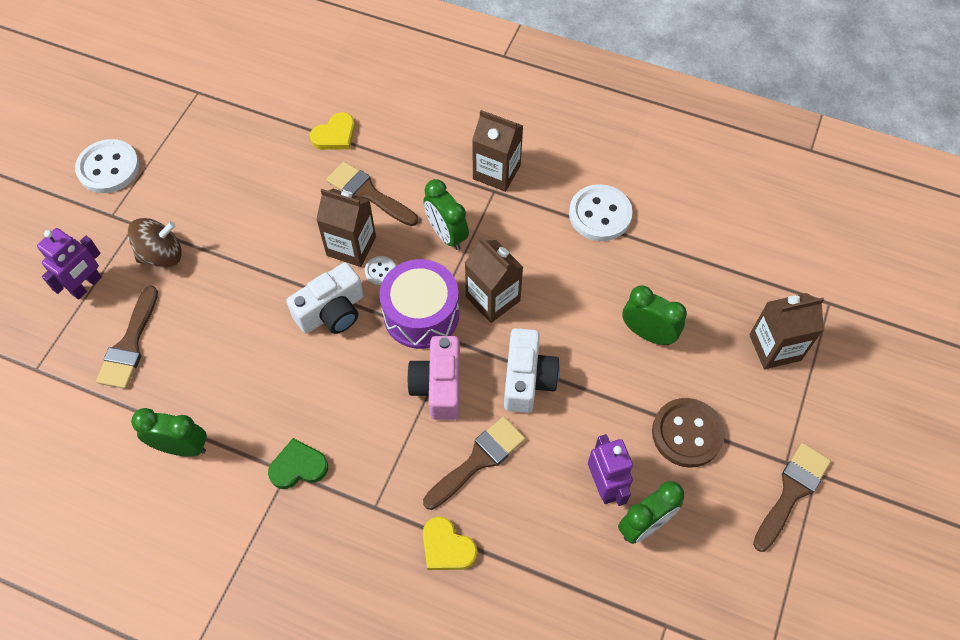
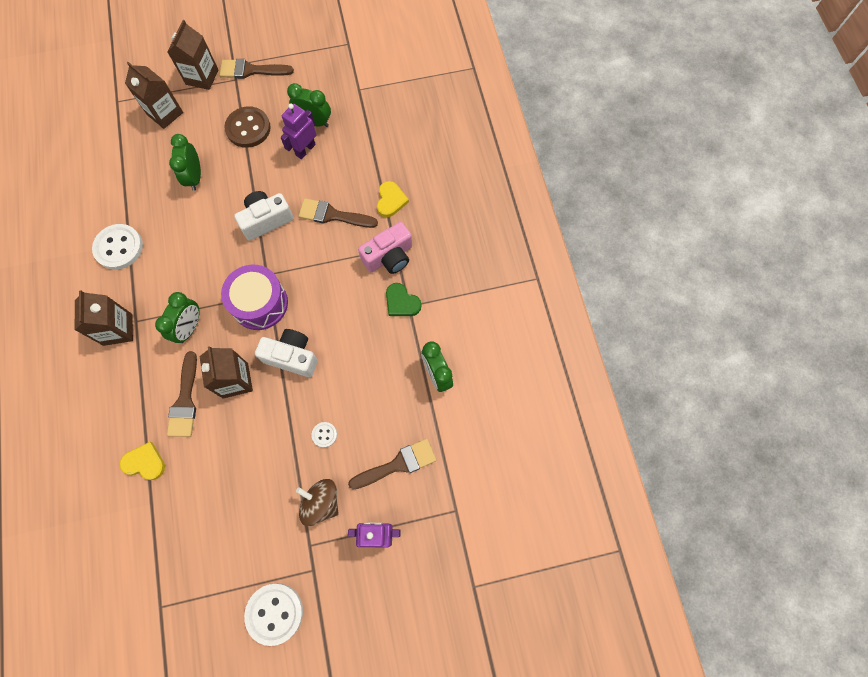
camera: 125 degrees left, 10 degrees up
white button [365,256,396,285] -> white button moved to [312,422,337,448]
pink camera [407,336,460,420] -> pink camera moved to [358,222,412,274]
brown carton [465,237,523,323] -> brown carton moved to [167,20,218,90]

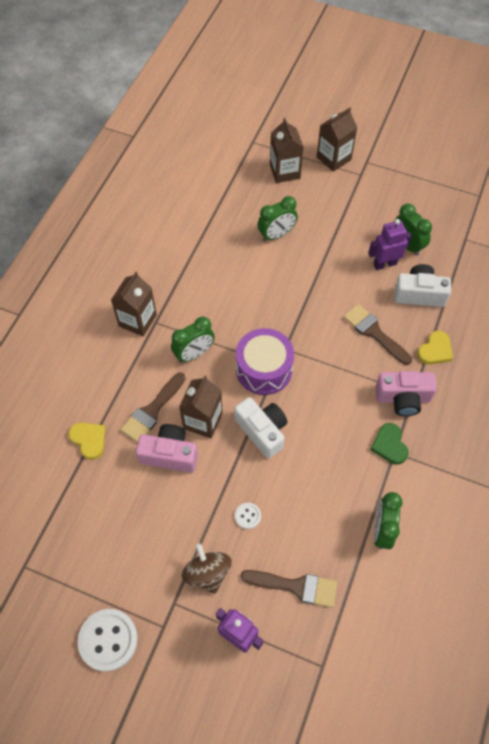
camera: 35 degrees right, 10 degrees down
white button [92,224,143,269] -> none
green clock [169,134,201,191] -> green clock turned 150 degrees counterclockwise [257,196,298,241]
brown brush [219,59,294,79] -> none
brown button [224,106,271,148] -> none
white camera [234,191,294,241] -> white camera moved to [394,264,451,307]
none -> pink camera [136,424,198,473]

